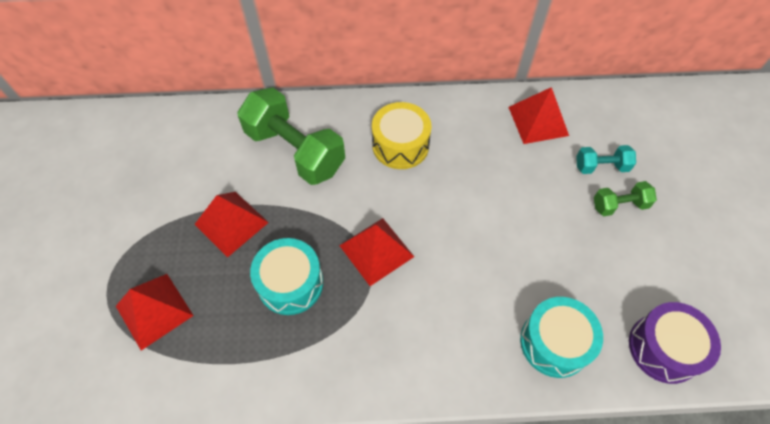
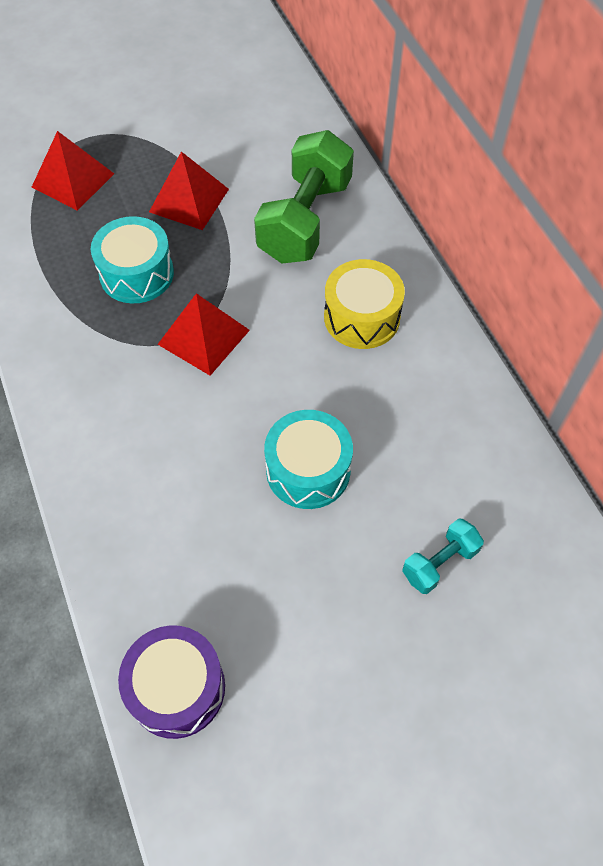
camera: 70 degrees right, 0 degrees up
red pyramid [508,87,569,144] -> none
turquoise drum [520,297,603,378] -> turquoise drum moved to [264,410,353,509]
turquoise dumbbell [576,145,636,174] -> turquoise dumbbell turned 75 degrees clockwise [402,518,484,594]
green dumbbell [594,181,657,216] -> none

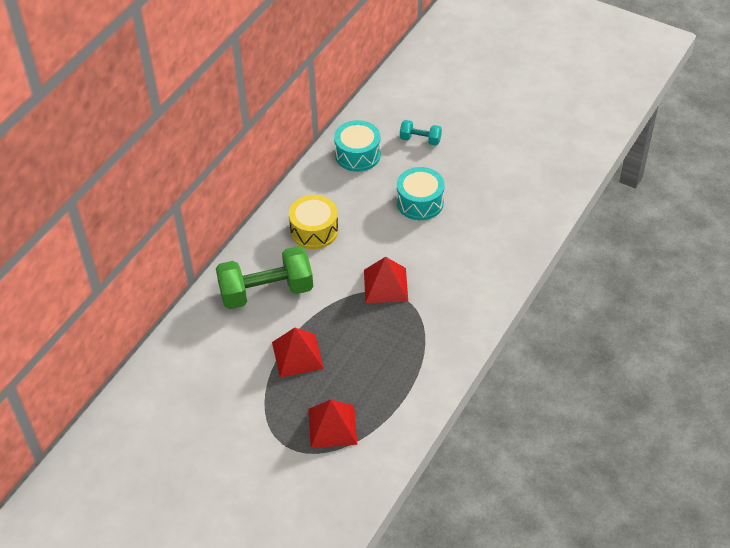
camera: 125 degrees left, 10 degrees down
turquoise drum [91,216,174,303] -> turquoise drum moved to [334,120,381,172]
purple drum [118,625,225,739] -> none

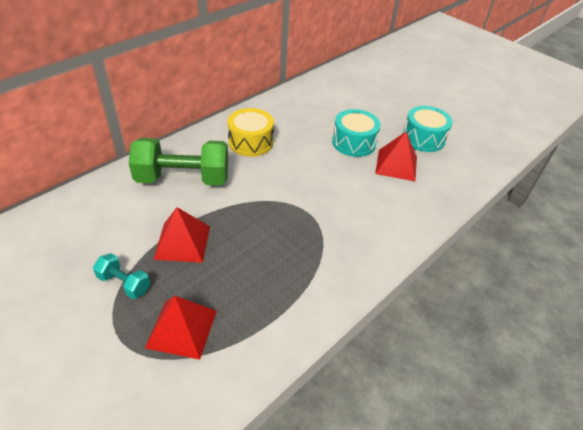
camera: 10 degrees right, 5 degrees down
turquoise drum [334,120,381,172] -> turquoise drum moved to [403,106,453,152]
red pyramid [364,257,408,303] -> red pyramid moved to [375,132,417,181]
turquoise dumbbell [400,120,442,146] -> turquoise dumbbell moved to [93,253,150,299]

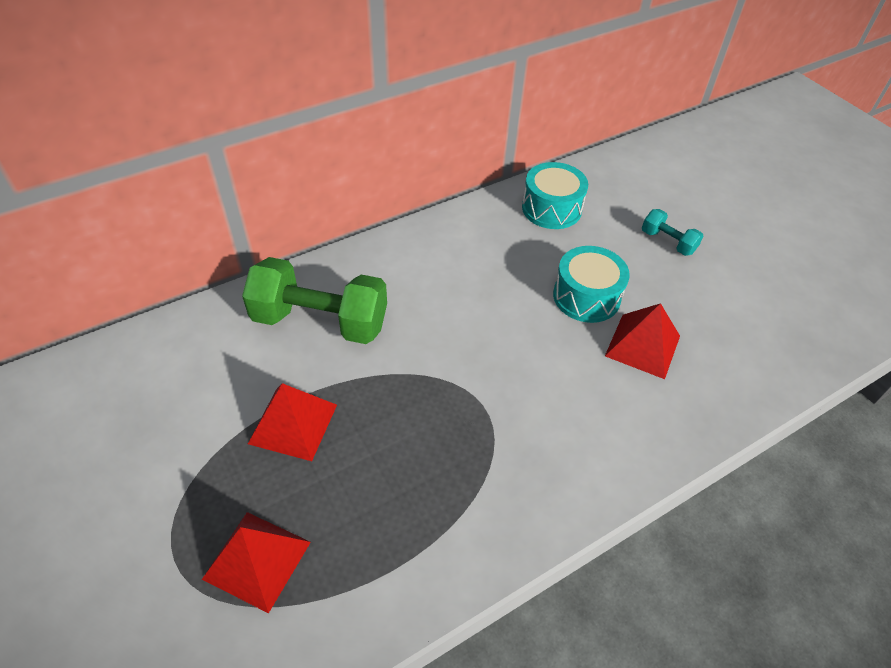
camera: 15 degrees right, 5 degrees up
turquoise dumbbell [93,253,150,299] -> turquoise dumbbell moved to [642,209,703,256]
yellow drum [227,108,274,157] -> none
turquoise drum [403,106,453,152] -> turquoise drum moved to [522,162,588,229]

